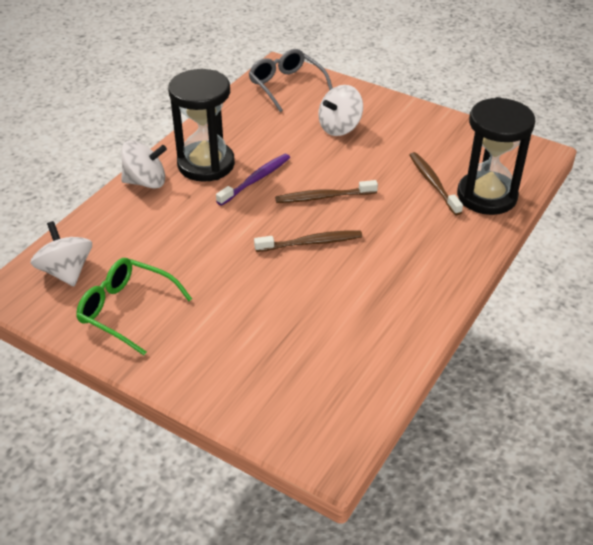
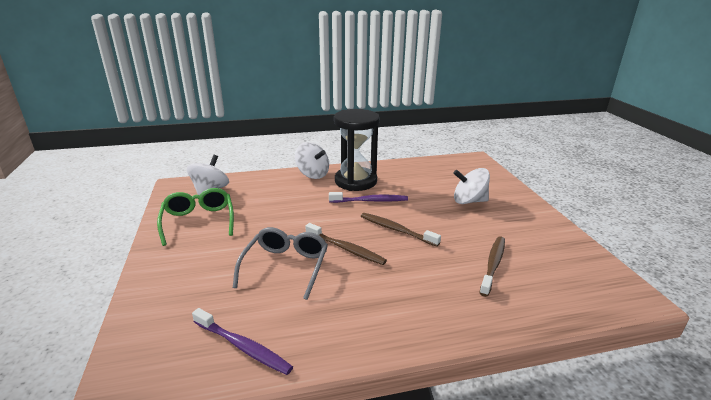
camera: 45 degrees right, 15 degrees down
grey glasses [248,49,333,112] -> grey glasses moved to [233,227,328,300]
black hourglass [457,97,535,215] -> none
none -> purple toothbrush [192,308,293,375]

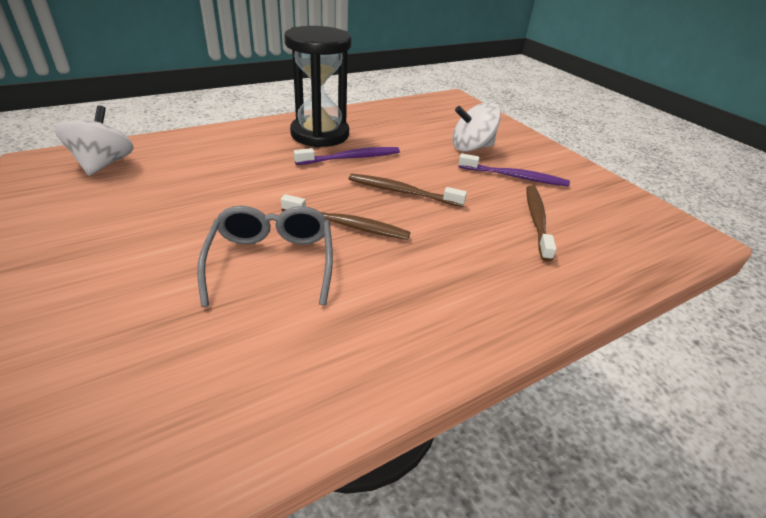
camera: 20 degrees left, 10 degrees up
green glasses [157,188,234,246] -> none
purple toothbrush [192,308,293,375] -> purple toothbrush moved to [458,153,570,187]
white spinning top [295,142,329,179] -> none

